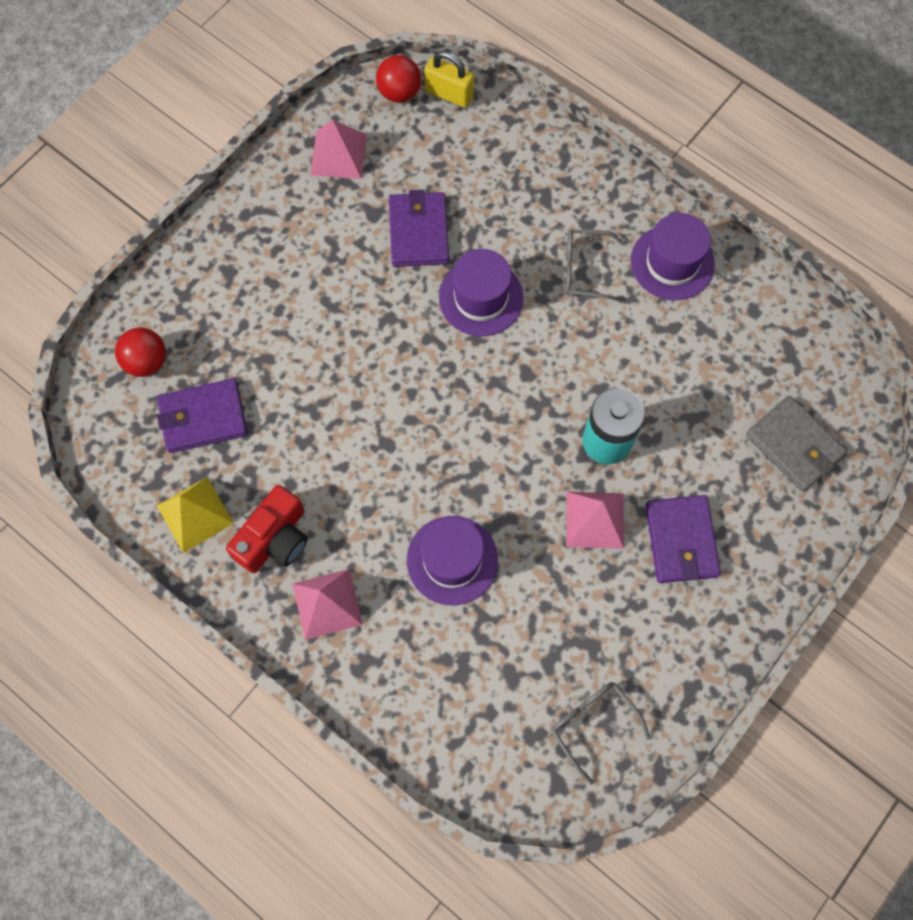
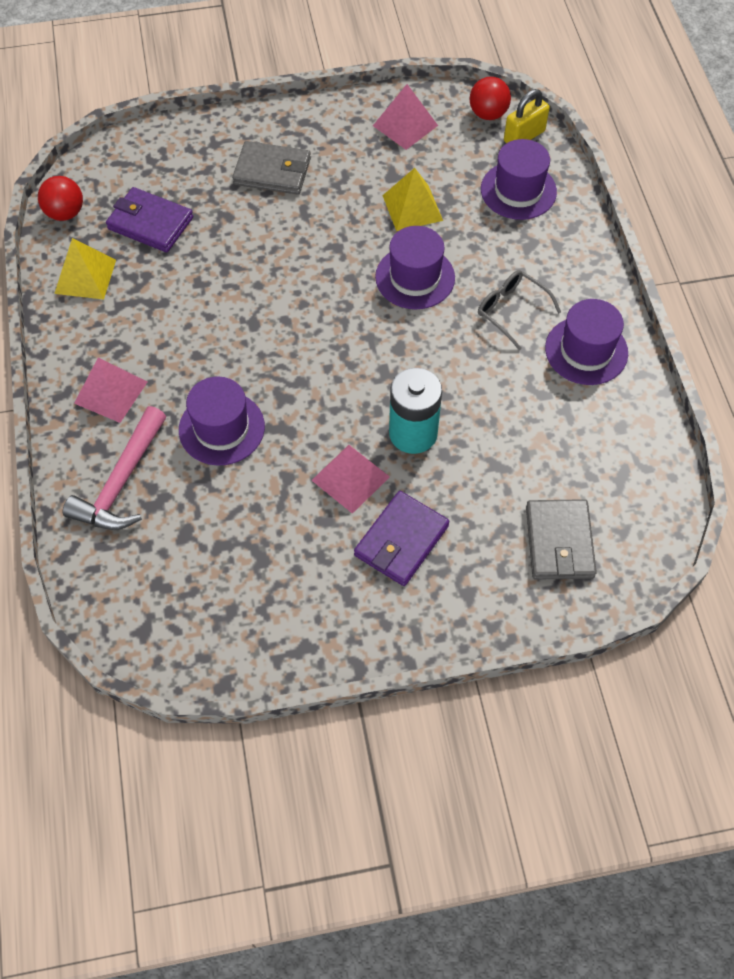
camera: 40 degrees right, 10 degrees down
red ball [115,327,166,377] -> red ball moved to [38,176,83,221]
red camera [226,485,308,573] -> none
purple wallet [389,190,449,267] -> yellow pyramid [382,168,443,231]
yellow padlock [424,51,474,108] -> yellow padlock turned 75 degrees clockwise [504,89,550,143]
grey glasses [551,682,650,785] -> none
none -> pink hammer [63,406,166,530]
none -> grey wallet [232,141,311,195]
none -> purple hat [481,139,557,220]

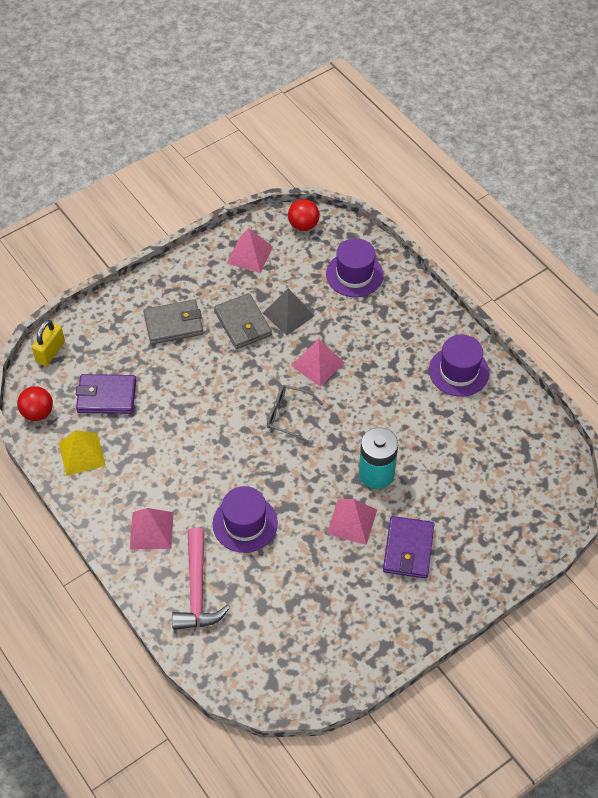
camera: 25 degrees left, 5 degrees down
purple hat [375,226,455,309] -> pink pyramid [292,339,345,387]
yellow pyramid [382,168,443,231] -> grey pyramid [263,288,315,336]
grey glasses [478,270,561,350] -> grey glasses moved to [267,385,323,443]
yellow padlock [504,89,550,143] -> yellow padlock moved to [32,320,65,366]
grey wallet [526,499,597,580] -> grey wallet moved to [214,293,272,349]

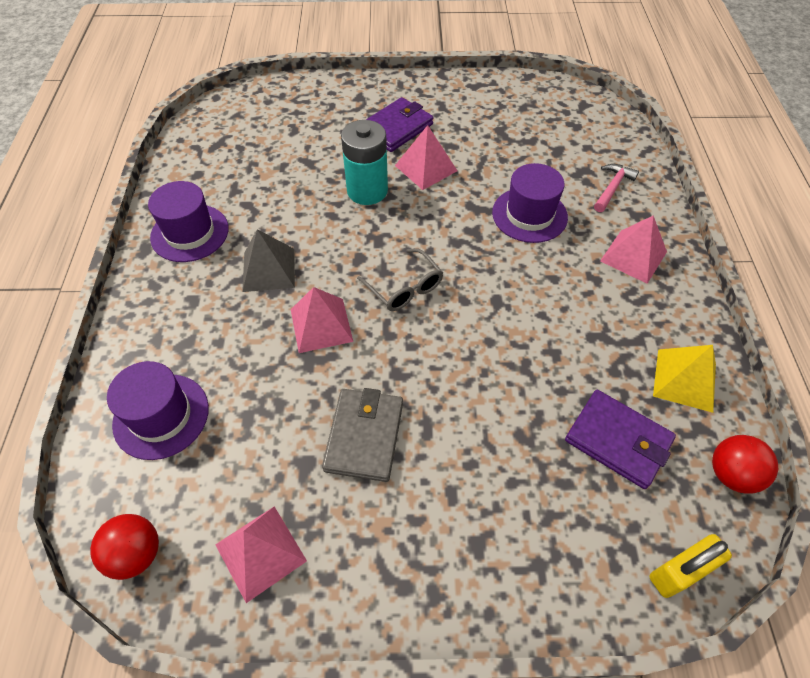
camera: 145 degrees left, 0 degrees up
grey wallet [143,299,204,344] -> none
pink hammer [172,528,230,630] -> pink hammer [594,164,639,212], size x0.58
grey pyramid [263,288,315,336] -> grey pyramid moved to [242,229,295,292]

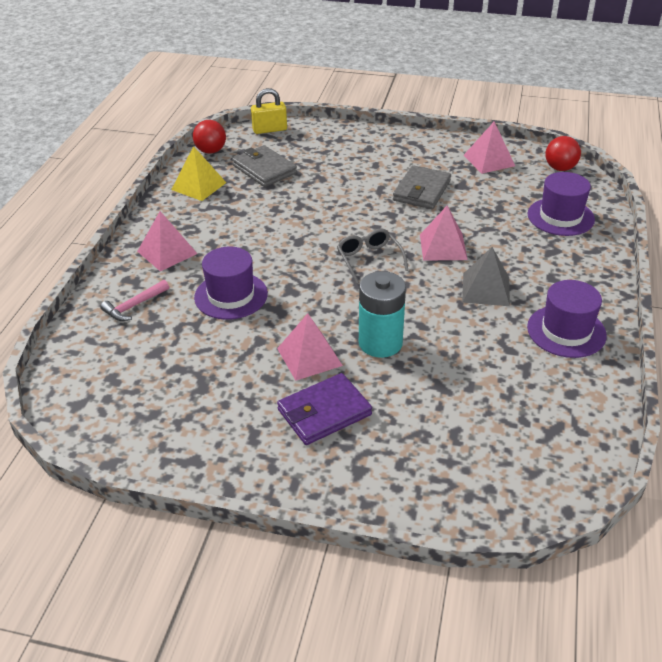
camera: 165 degrees left, 15 degrees down
purple wallet [565,390,676,489] -> grey wallet [232,145,297,187]

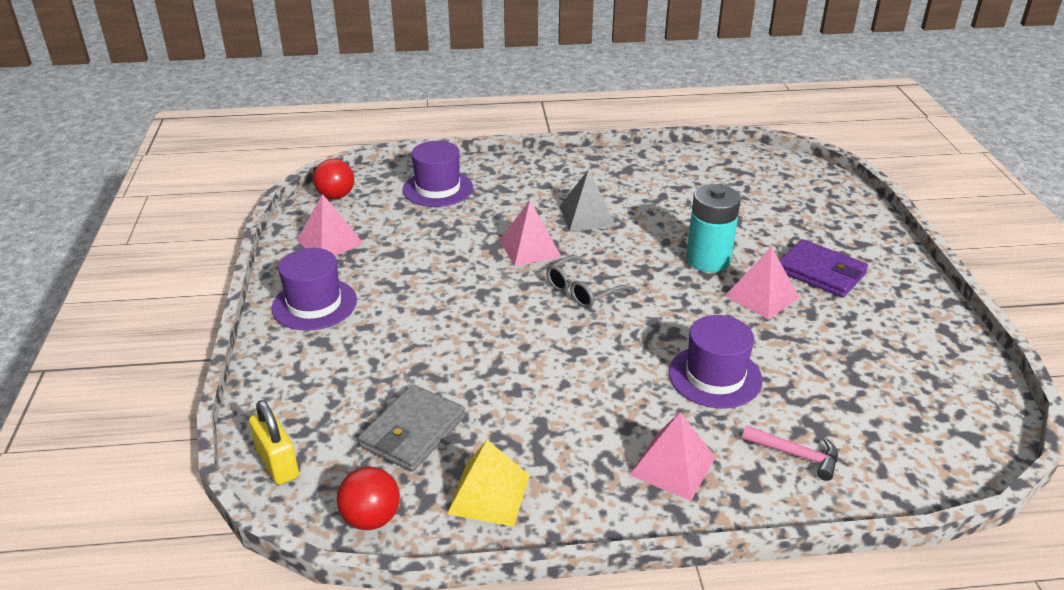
camera: 110 degrees left, 5 degrees down
grey wallet [393,165,451,209] -> none
purple hat [527,280,607,358] -> purple hat moved to [271,248,357,331]

